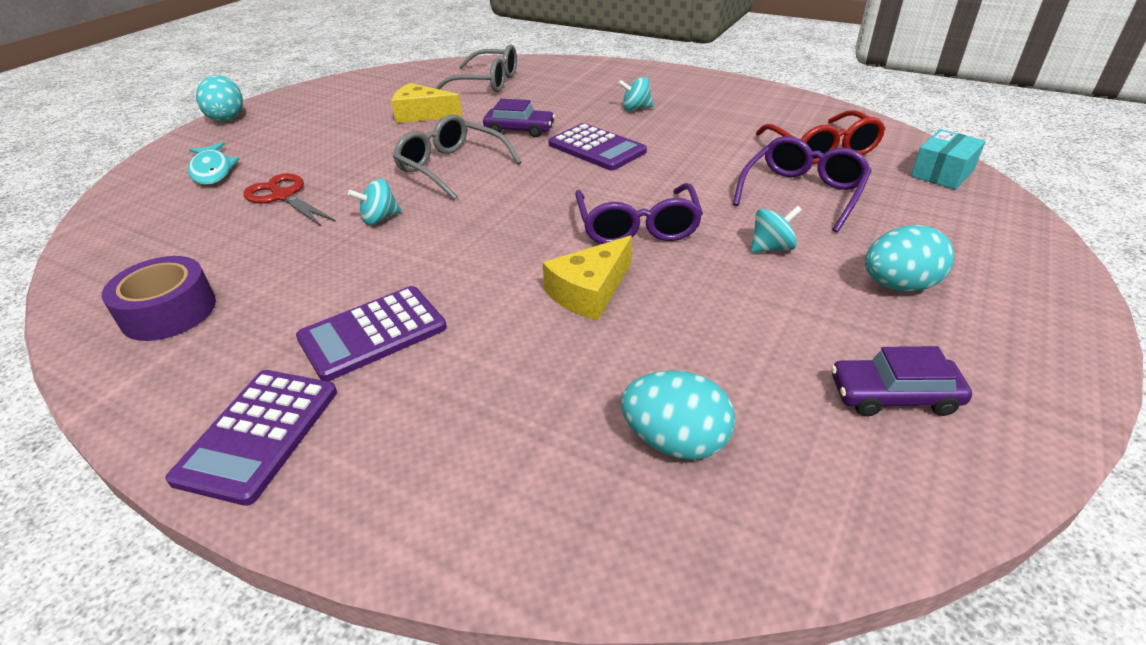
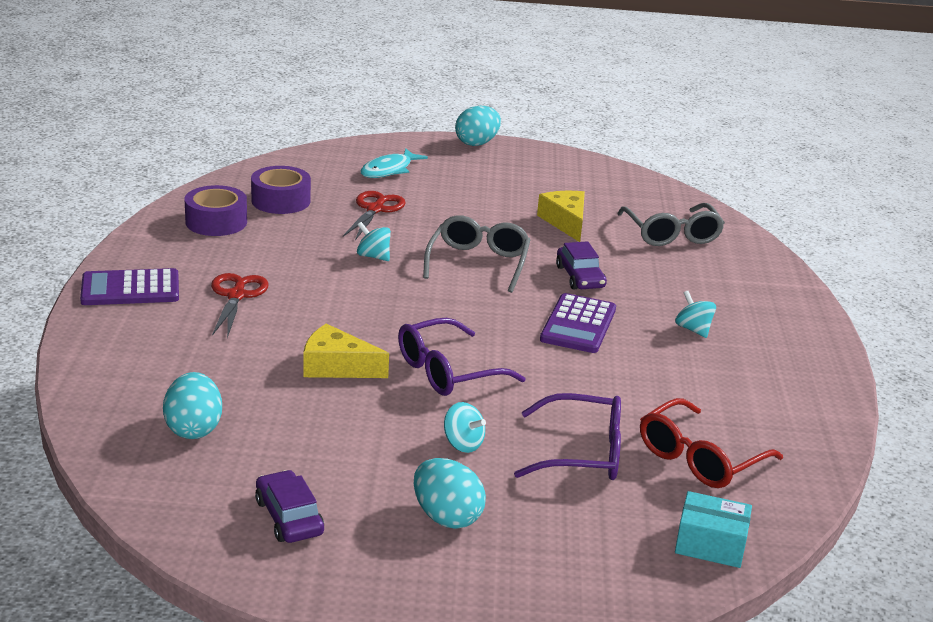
camera: 60 degrees right, 10 degrees down
purple calculator [296,286,447,381] -> red scissors [211,273,269,338]
none -> purple tape [251,166,311,214]

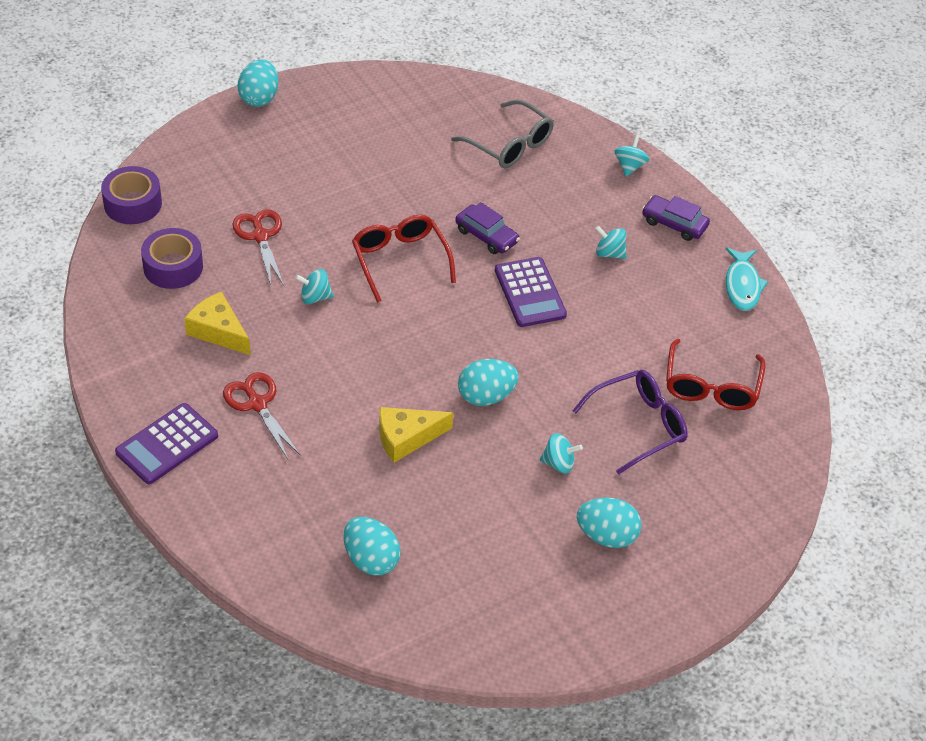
camera: 35 degrees left, 20 degrees up
purple tape [185,185,247,236] -> purple tape moved to [101,166,162,224]
purple car [255,470,324,543] -> purple car moved to [642,195,710,241]
turquoise fish [360,149,428,178] -> turquoise fish moved to [725,248,768,311]
purple glasses [398,318,526,396] -> turquoise egg [458,359,519,406]
grey glasses [423,215,530,293] -> red glasses [352,215,456,303]
yellow cheese [537,191,585,242] -> yellow cheese moved to [184,292,250,355]
turquoise box [675,491,752,568] -> none
none -> turquoise spinning top [615,135,649,177]

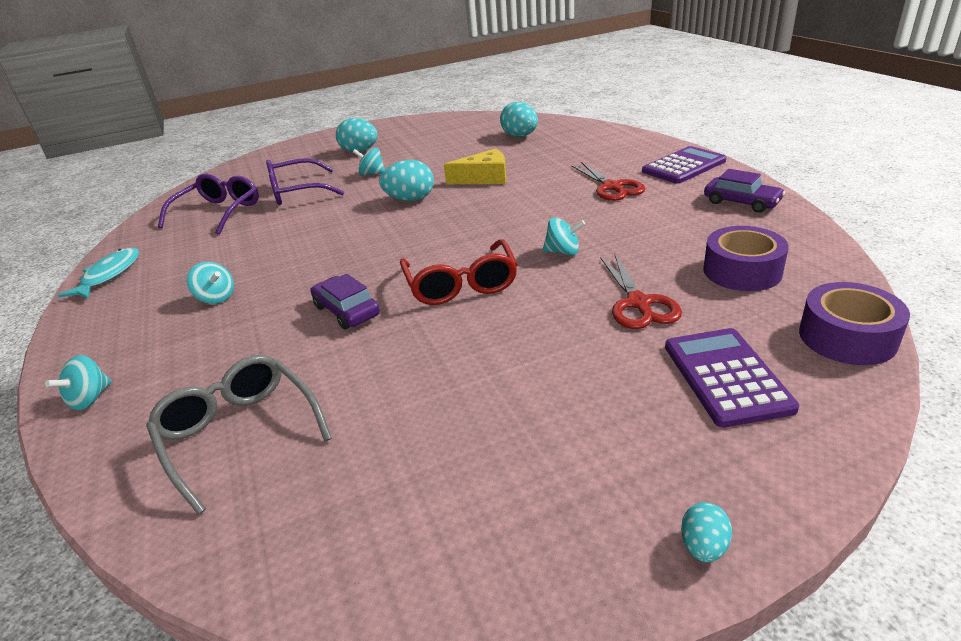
camera: 165 degrees left, 15 degrees down
yellow cheese [184,292,250,355] -> none
turquoise egg [237,59,279,107] -> turquoise egg [681,502,732,562], size x0.53
purple calculator [495,257,567,327] -> purple calculator moved to [665,328,799,428]
purple car [642,195,710,241] -> purple car moved to [704,169,785,213]
red glasses [666,339,766,410] -> purple glasses [158,174,259,235]

